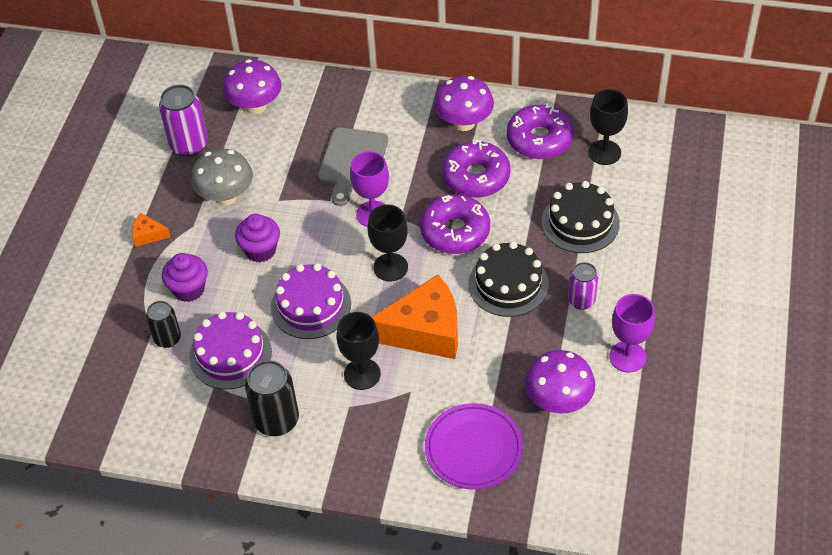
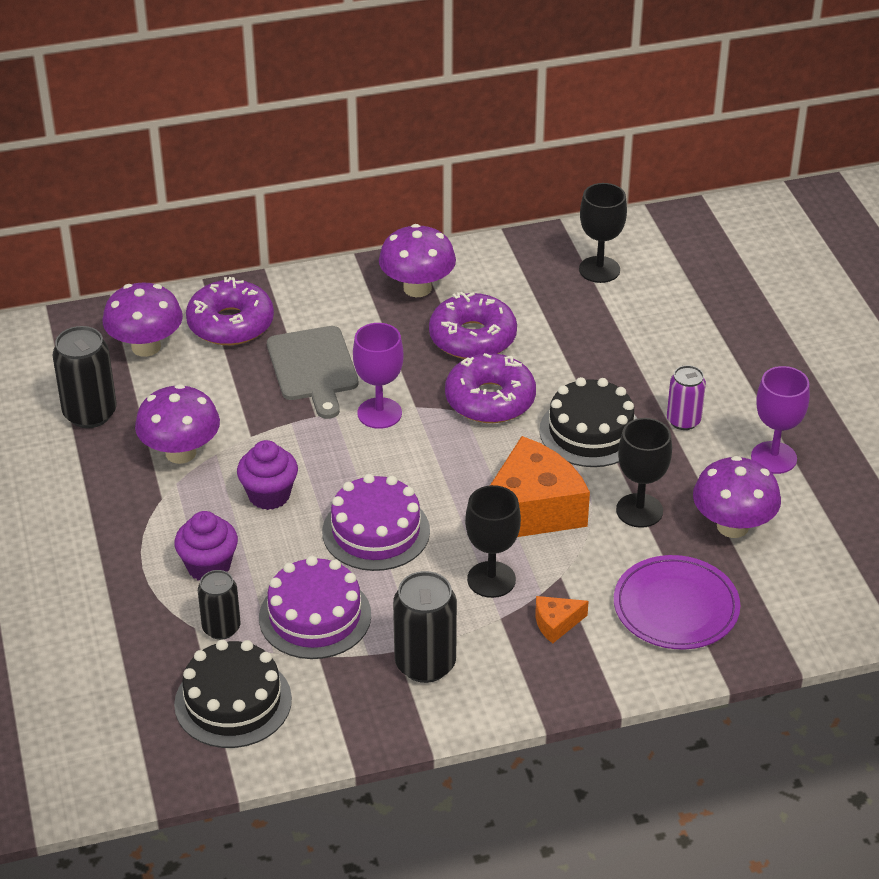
camera: 30 degrees left, 10 degrees down
orange cheese [132,213,170,247] -> orange cheese moved to [536,596,589,644]
purple can [159,85,208,157] -> black can [53,326,116,428]
grey mushroom [191,149,253,205] -> purple mushroom [135,384,220,464]
black goblet [368,204,408,282] -> black goblet moved to [616,418,672,528]
purple donut [507,103,574,159] -> purple donut moved to [186,277,274,345]
black cake [542,181,620,253] -> black cake moved to [174,640,292,748]

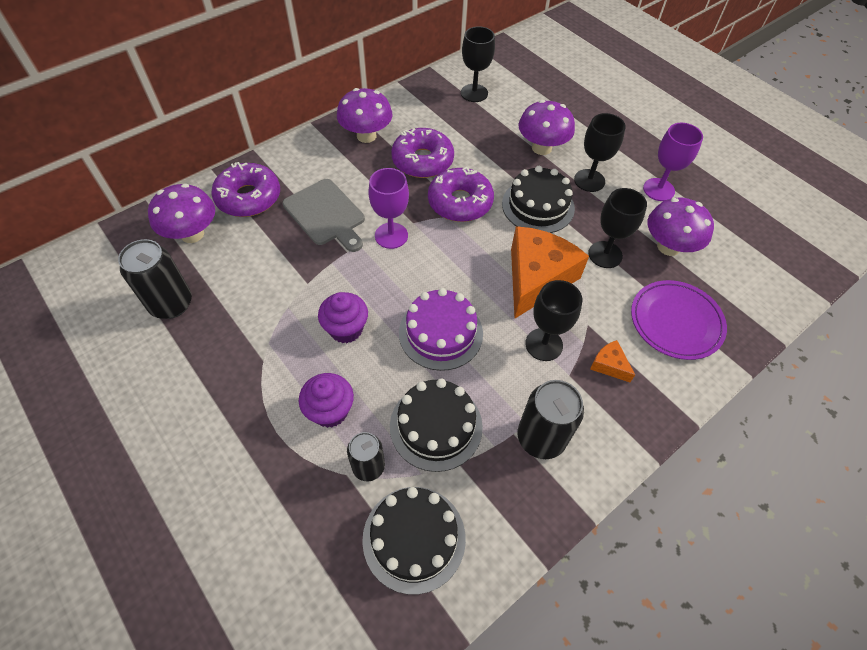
camera: 25 degrees left, 15 degrees up
purple mushroom [135,384,220,464] -> purple mushroom moved to [518,100,575,155]
purple cake [259,556,371,659] -> black cake [390,379,483,472]
orange cheese [536,596,589,644] -> orange cheese turned 90 degrees clockwise [590,340,635,382]
purple can [667,365,706,430] -> black goblet [574,113,626,192]

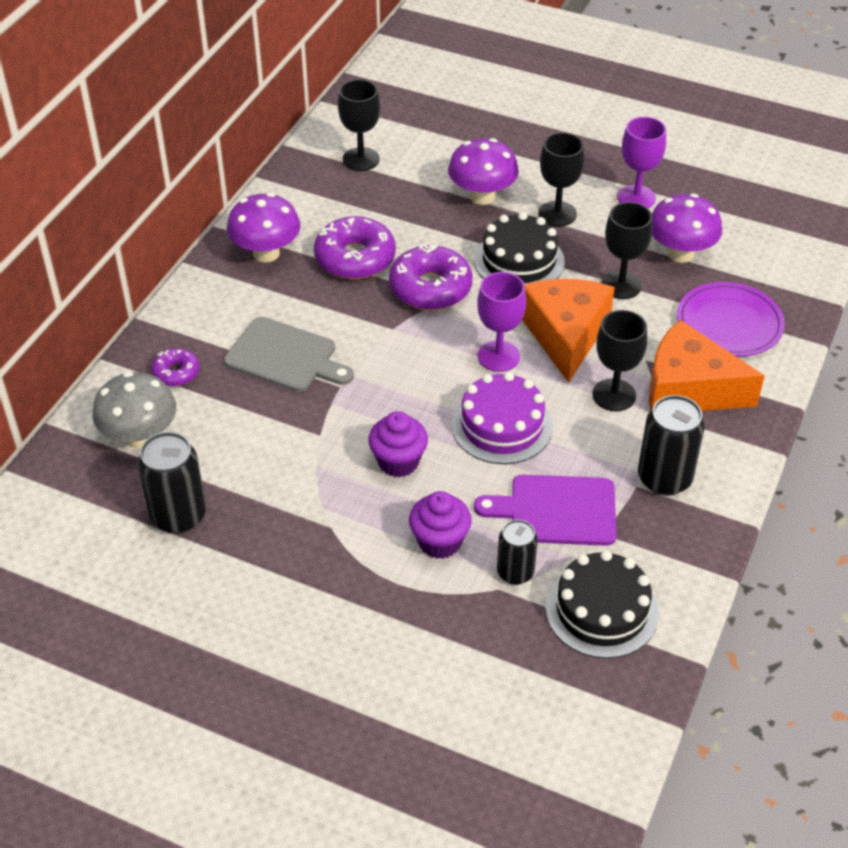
camera: 25 degrees left, 10 degrees down
purple mushroom [148,184,215,243] -> grey mushroom [92,372,176,448]
purple donut [211,162,280,217] -> purple donut [151,348,200,386], size x0.54
purple goblet [368,168,409,249] -> purple goblet moved to [477,272,526,372]
black cake [390,379,483,472] -> purple cutting board [474,475,617,546]
orange cheese [590,340,635,382] -> orange cheese [649,320,765,411], size x2.33

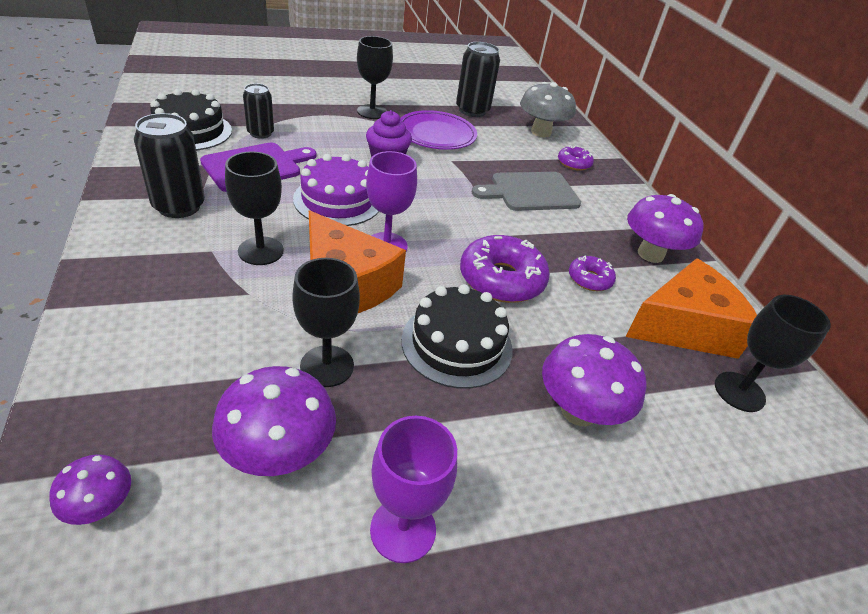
camera: 135 degrees right, 5 degrees down
purple donut [314,216,396,279] -> purple donut [569,255,616,291], size x0.54
purple cupcake [409,491,472,559] -> none
black goblet [538,132,585,227] -> black goblet moved to [357,36,393,119]
orange cheese [649,320,765,411] -> orange cheese moved to [626,258,757,359]
purple plate [677,282,785,357] -> purple plate moved to [400,110,477,150]
none -> purple mushroom [49,454,131,525]

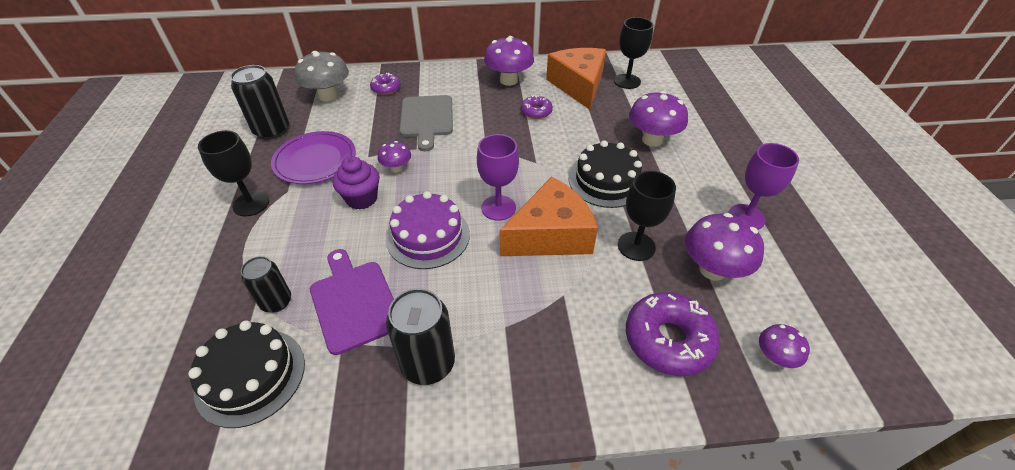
camera: 75 degrees left, 5 degrees up
black goblet [225,151,284,265] -> none
purple donut [460,235,550,303] -> purple donut moved to [626,292,720,376]
none -> purple mushroom [378,141,411,173]

